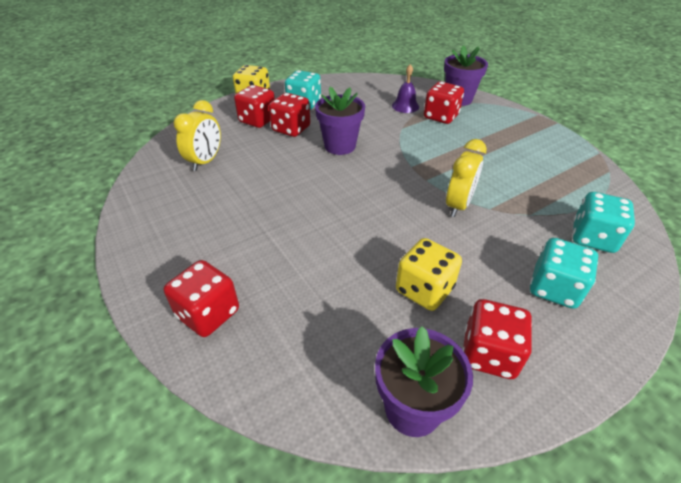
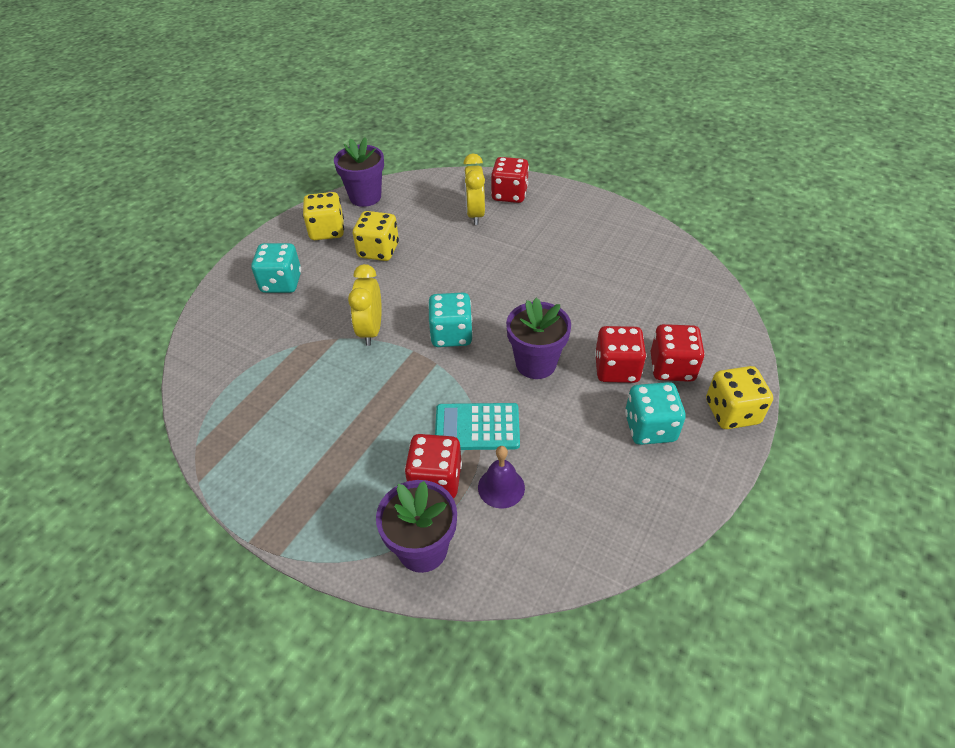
camera: 155 degrees right, 5 degrees up
yellow clock [174,100,221,171] -> yellow clock moved to [463,153,485,225]
red dice [462,299,532,379] -> yellow dice [303,192,344,240]
turquoise dice [573,192,635,253] -> turquoise dice moved to [428,293,473,347]
none -> turquoise calculator [435,403,520,450]

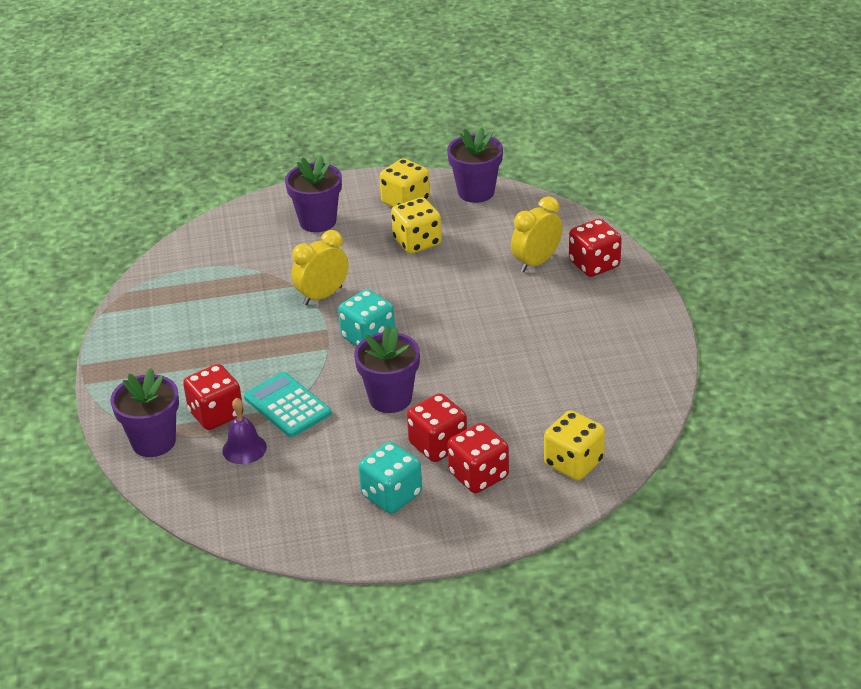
camera: 50 degrees right, 10 degrees down
turquoise dice [251,243,301,293] -> purple flower pot [285,156,342,232]
yellow dice [706,366,773,429] -> yellow dice moved to [544,410,605,480]

